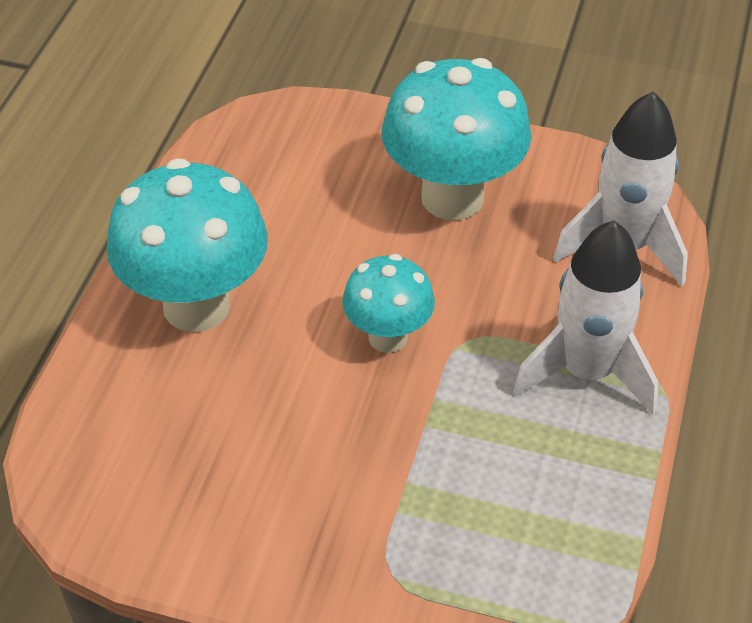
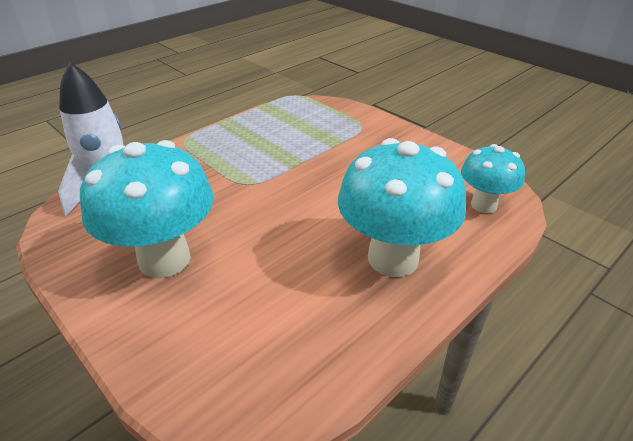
camera: 150 degrees left, 10 degrees down
turquoise mushroom [342,254,435,353] -> turquoise mushroom moved to [461,144,525,213]
white rocket [513,221,658,414] -> none

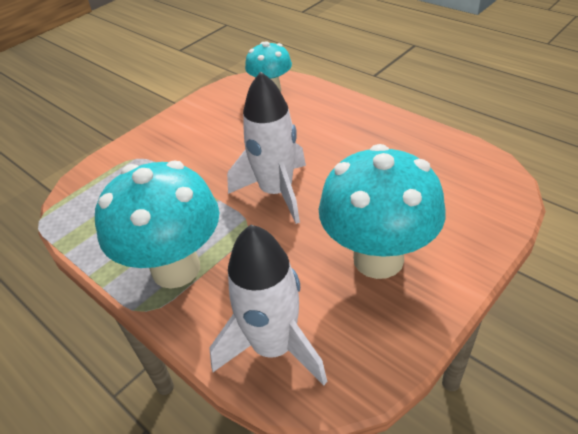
camera: 90 degrees left, 5 degrees up
turquoise mushroom [338,138,466,277] -> turquoise mushroom moved to [95,161,219,289]
none -> white rocket [227,71,306,224]

